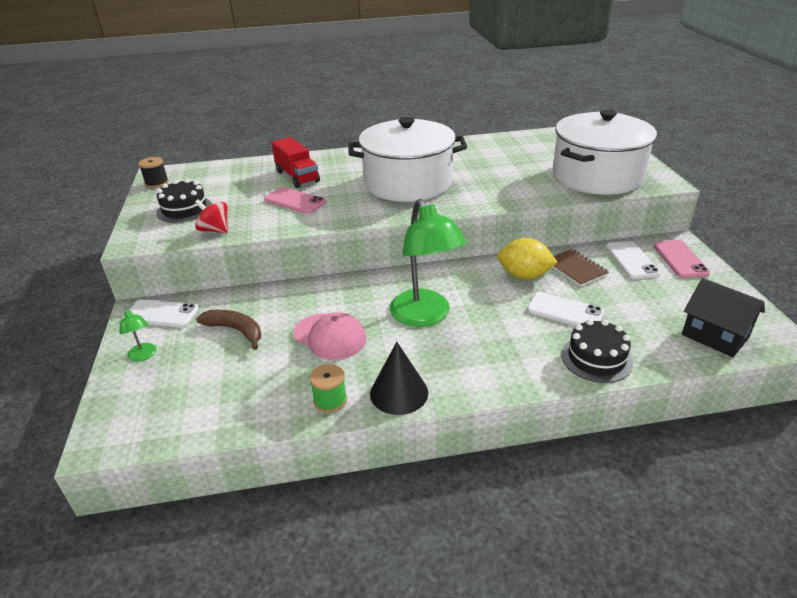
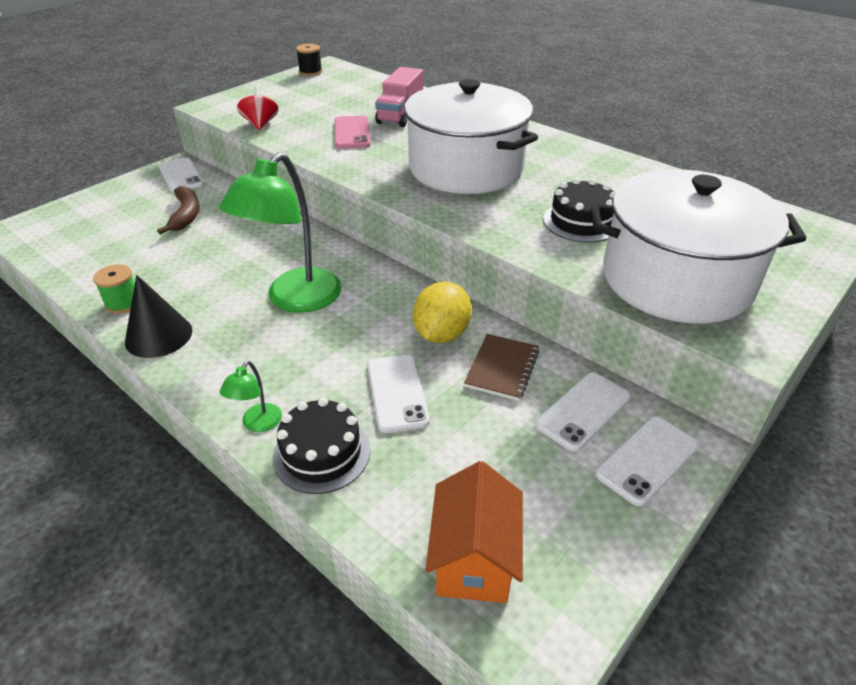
camera: 50 degrees right, 5 degrees up
green lamp [120,308,156,362] -> green lamp moved to [220,361,282,432]
black cake [156,179,212,223] -> black cake moved to [543,178,615,243]
red truck [272,137,320,188] -> pink truck [375,67,423,127]
pink cap [293,312,366,360] -> none
yellow lemon [497,238,558,279] -> yellow lemon turned 45 degrees clockwise [413,281,472,343]
pink phone [653,240,710,278] -> white phone [595,417,699,506]
black house [682,278,765,357] -> orange house [426,461,523,603]

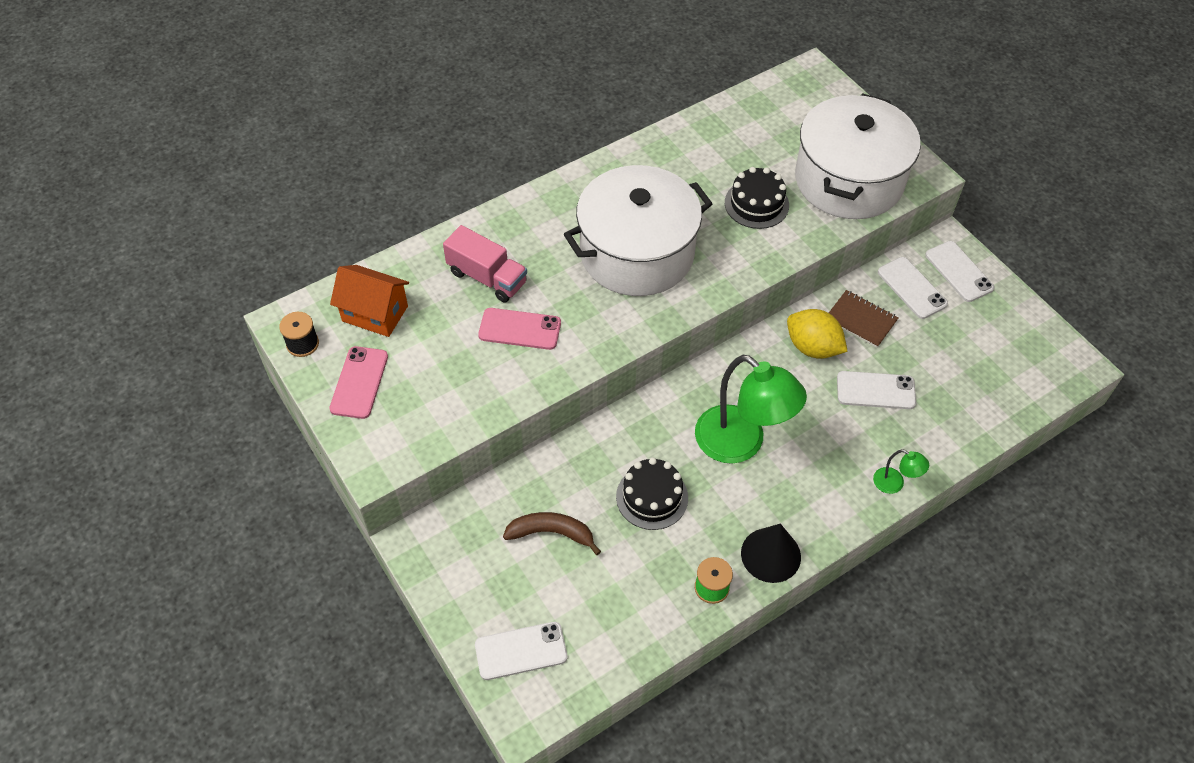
camera: 75 degrees left, 15 degrees up
white phone [159,157,204,193] -> white phone moved to [475,622,567,680]
red spinning top [237,87,279,130] -> none
black cake [273,397,370,494] -> black cake moved to [616,458,688,530]
orange house [426,461,523,603] -> orange house moved to [330,265,409,337]
none -> pink phone [329,346,388,419]

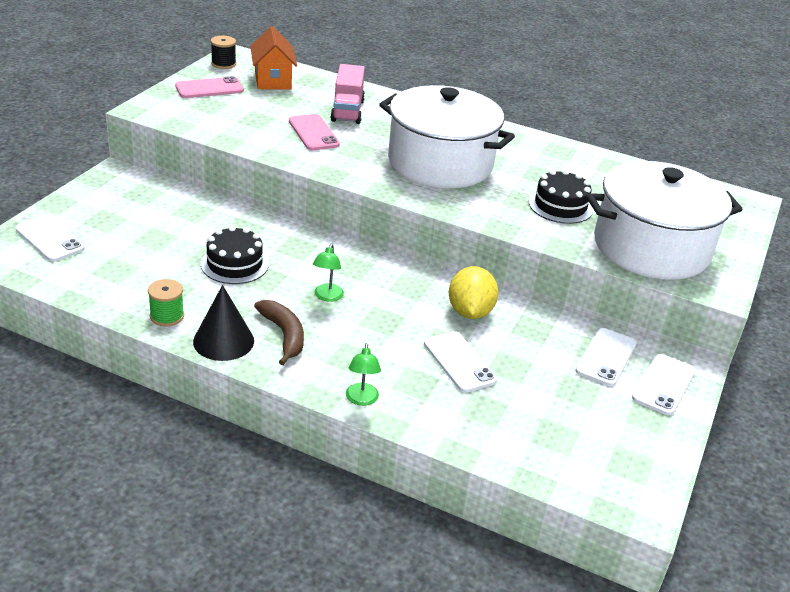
camera: 55 degrees right, 20 degrees down
brown banana [503,512,601,555] -> brown banana moved to [254,300,304,365]
green lamp [695,355,807,464] -> green lamp [313,244,344,302], size x0.43
brown notebook [829,290,899,348] -> none

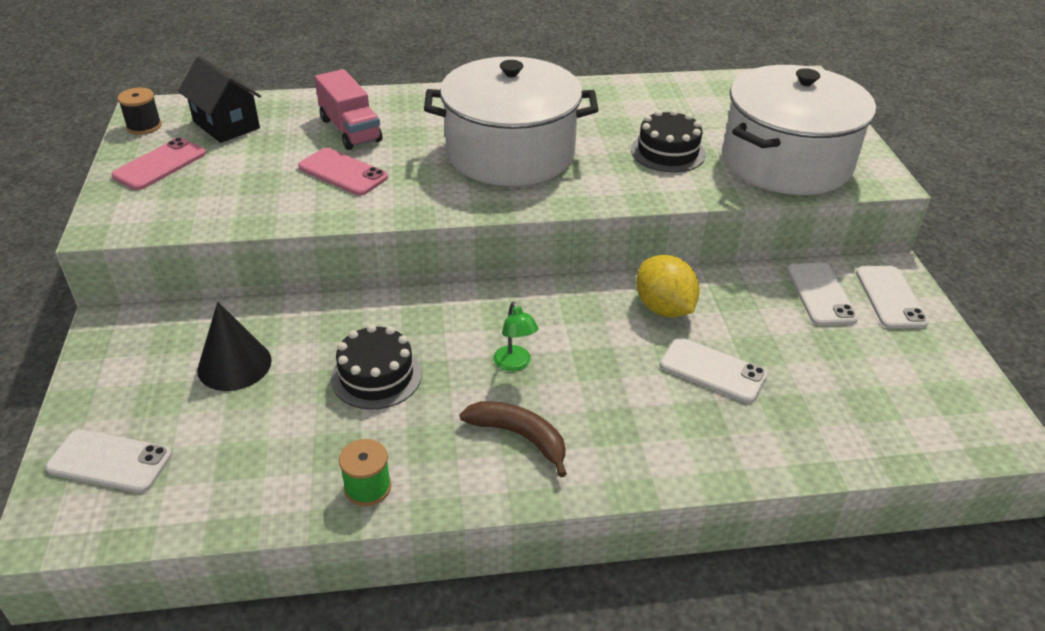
camera: 30 degrees left, 5 degrees up
black cone [193,285,254,361] -> black cone moved to [197,302,272,391]
orange house [250,26,297,90] -> black house [178,56,261,143]
green lamp [346,343,381,406] -> none

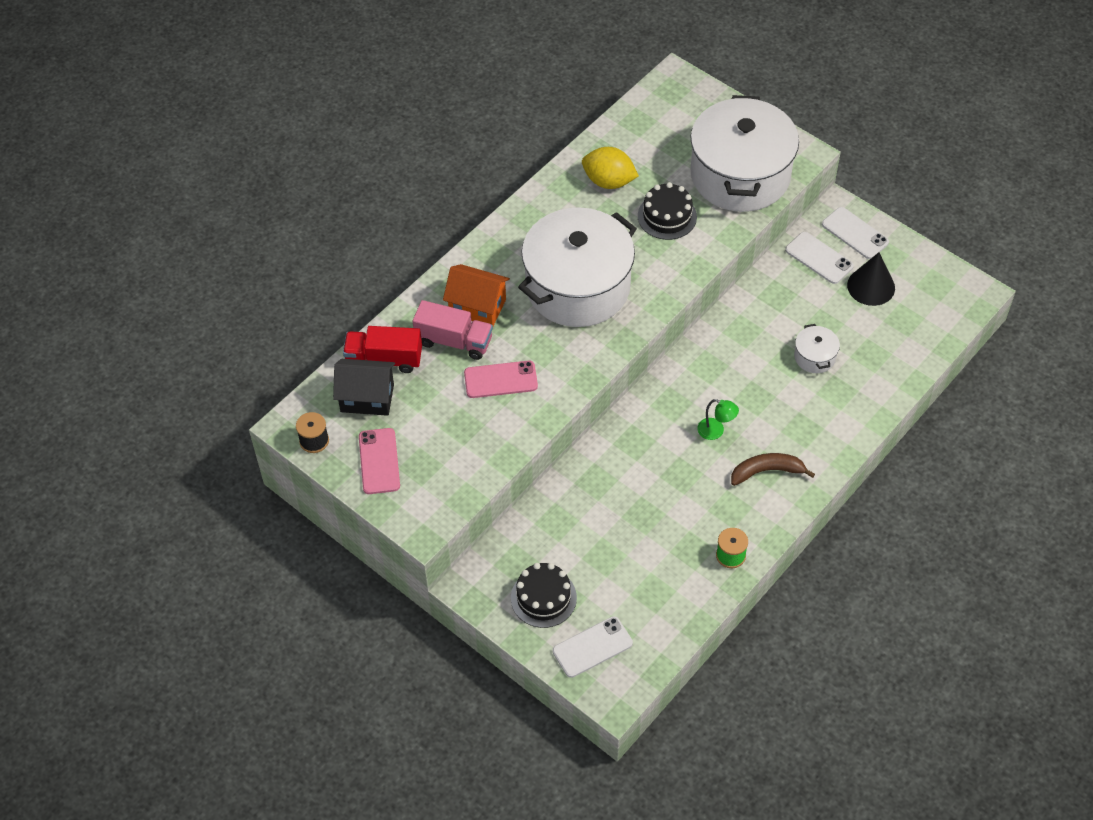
camera: 40 degrees left, 15 degrees up
black cone [197,302,272,391] -> black cone moved to [847,252,895,306]
black cake [331,324,422,410] -> black cake moved to [511,563,577,628]
yellow lemon [636,255,700,317] -> yellow lemon moved to [582,147,639,189]
white phone [660,338,768,403] -> white pot [794,324,840,373]
none -> red truck [343,326,422,373]
none -> orange house [443,264,510,326]

